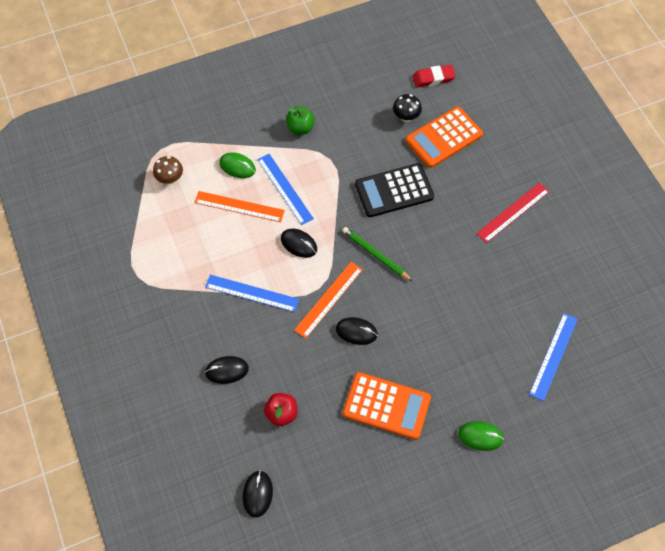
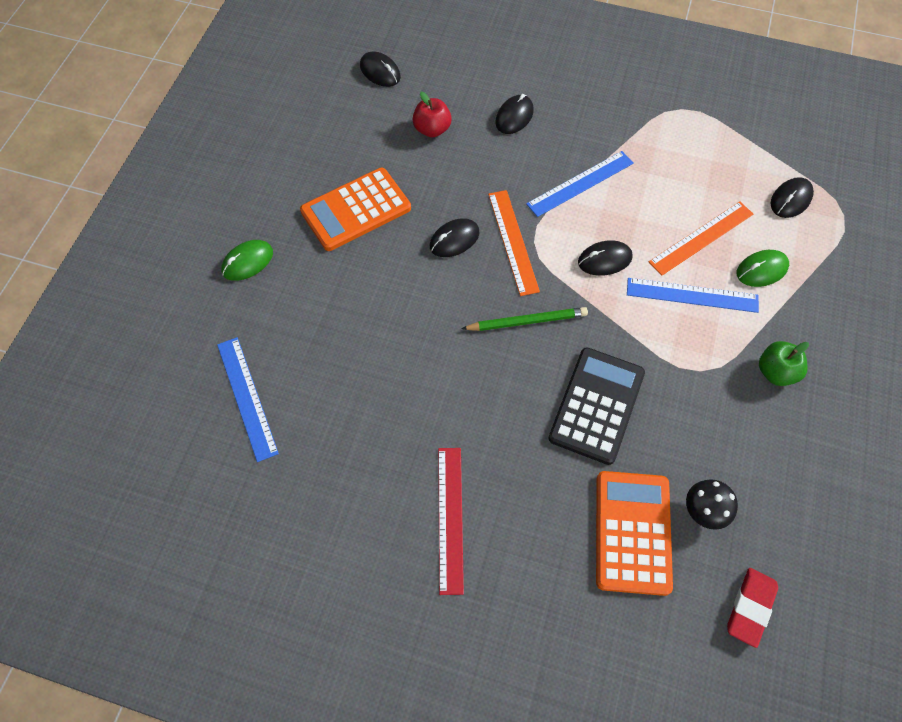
camera: 130 degrees right, 0 degrees up
brown mushroom [153,156,183,184] -> black mouse [771,177,814,218]

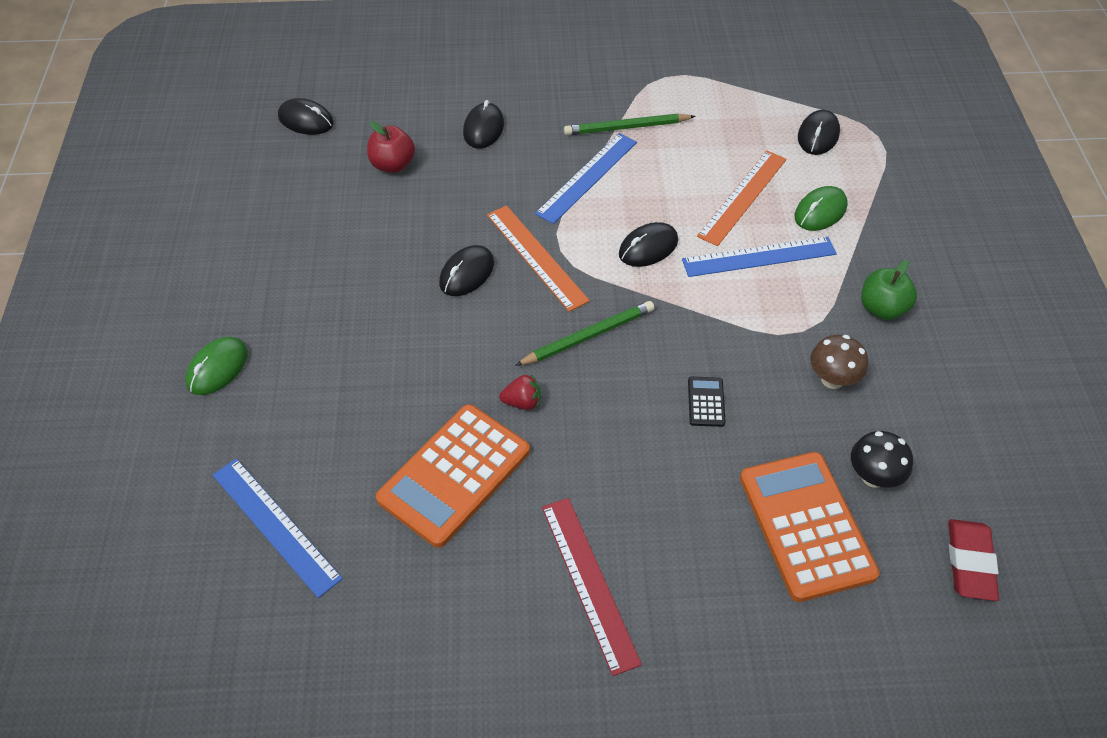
camera: 20 degrees left, 10 degrees down
orange calculator [300,168,411,251] -> orange calculator moved to [376,404,530,548]
black calculator [548,348,645,465] -> black calculator [688,377,726,427], size x0.42
none -> red strawberry [499,374,541,410]
none -> green pencil [564,114,696,135]
none -> brown mushroom [810,335,868,389]

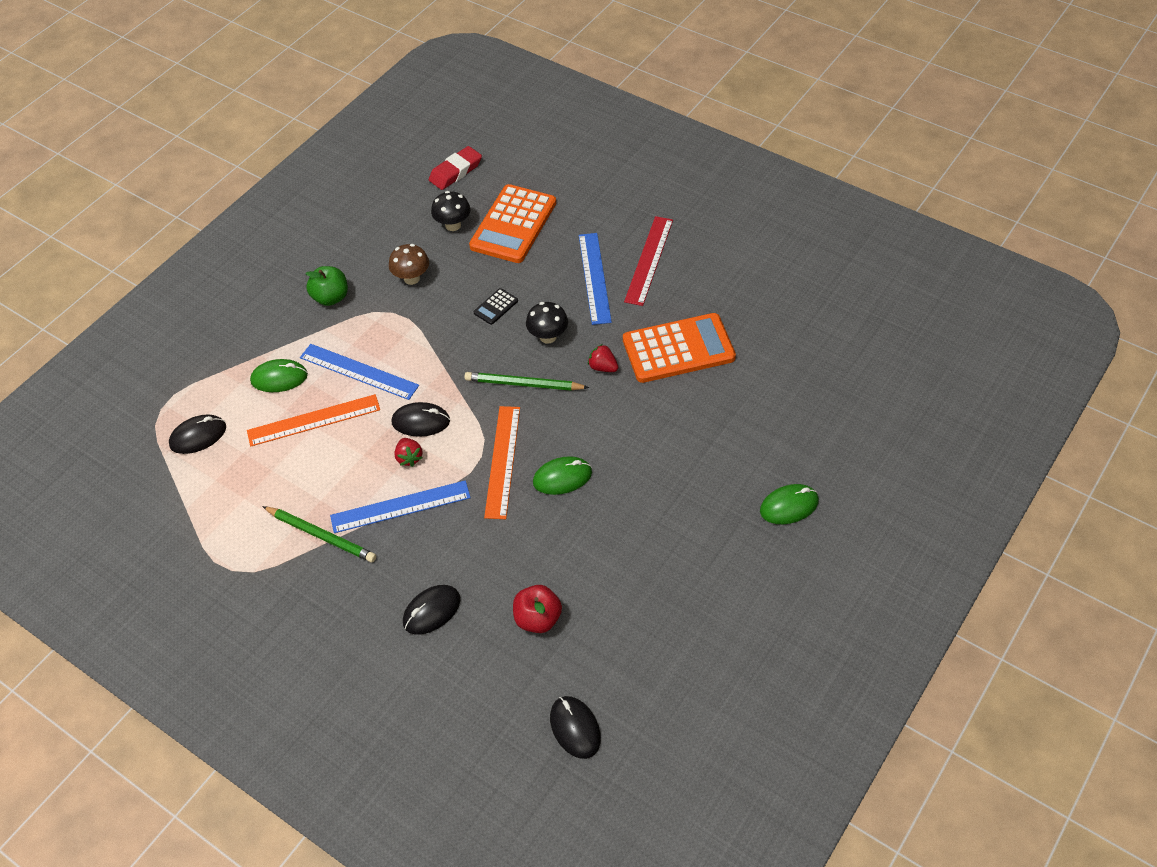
camera: 140 degrees left, 0 degrees up
blue ruler [213,458,343,598] -> blue ruler moved to [579,233,612,325]
black mouse [439,245,494,296] -> green mouse [533,456,592,495]
none -> red strawberry [394,438,422,467]
none -> black mushroom [526,302,568,344]

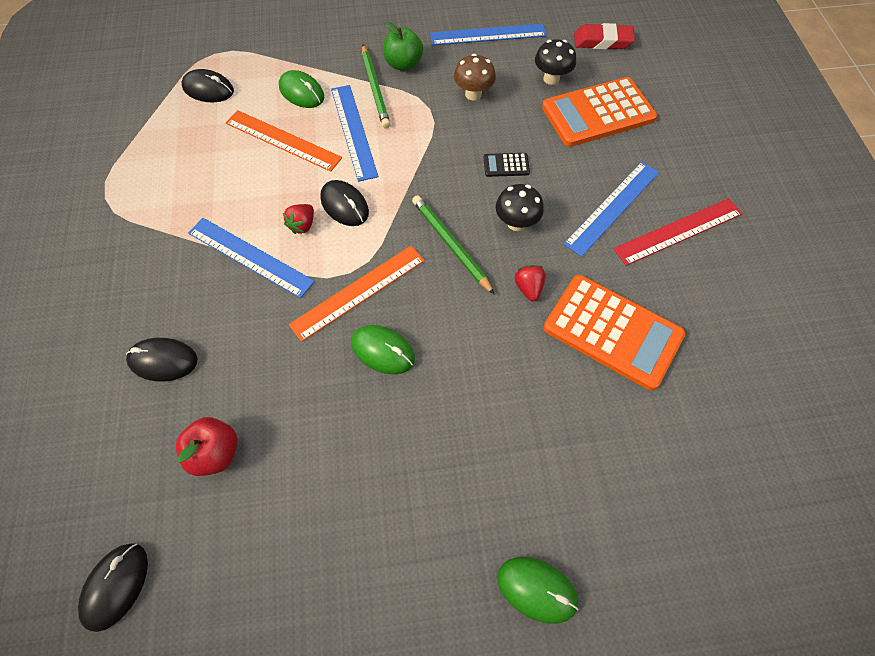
camera: 45 degrees right, 10 degrees up
green pencil [262,506,376,562] -> green pencil moved to [362,45,390,129]
none -> blue ruler [430,24,547,46]

